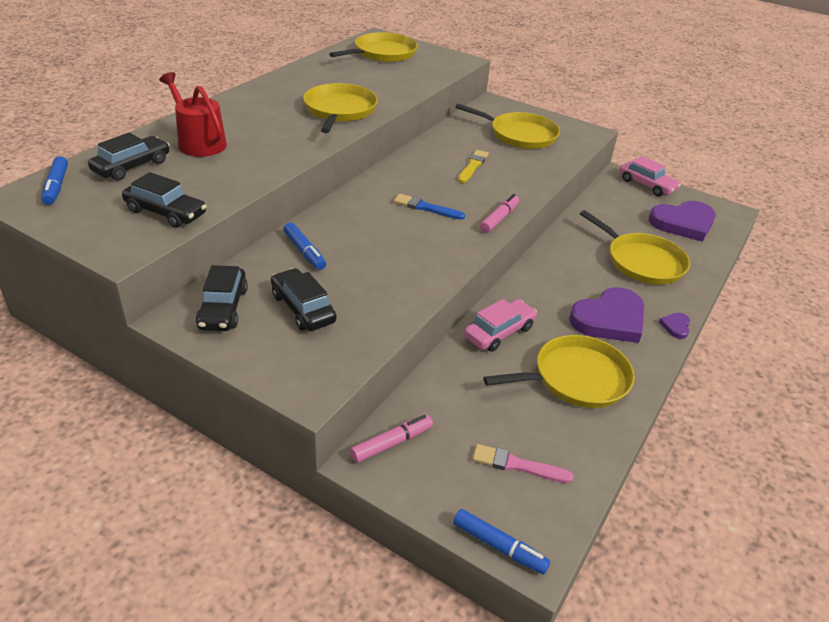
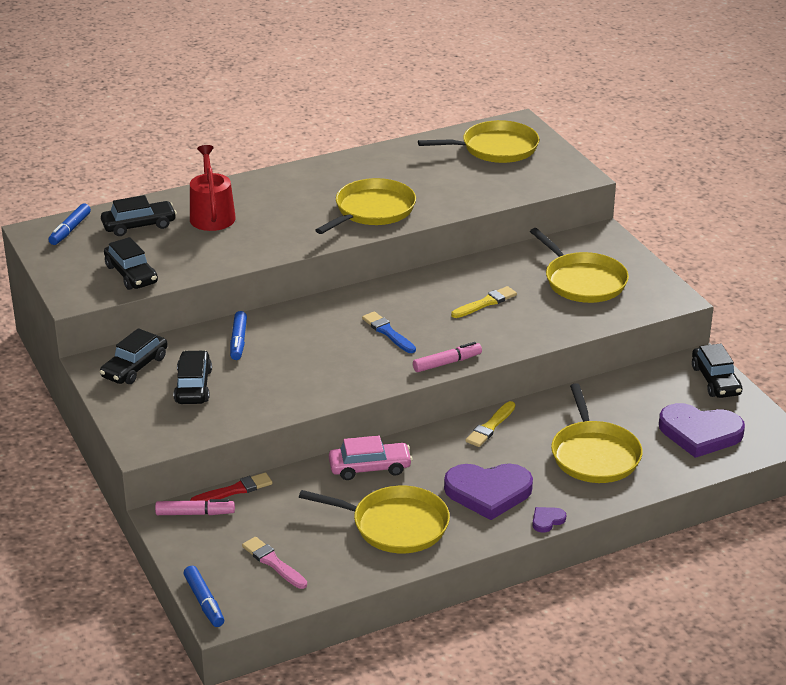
camera: 35 degrees right, 5 degrees down
pink car [619,156,681,196] -> black car [692,344,742,398]
none -> red brush [190,472,273,501]
none -> yellow brush [465,401,516,447]

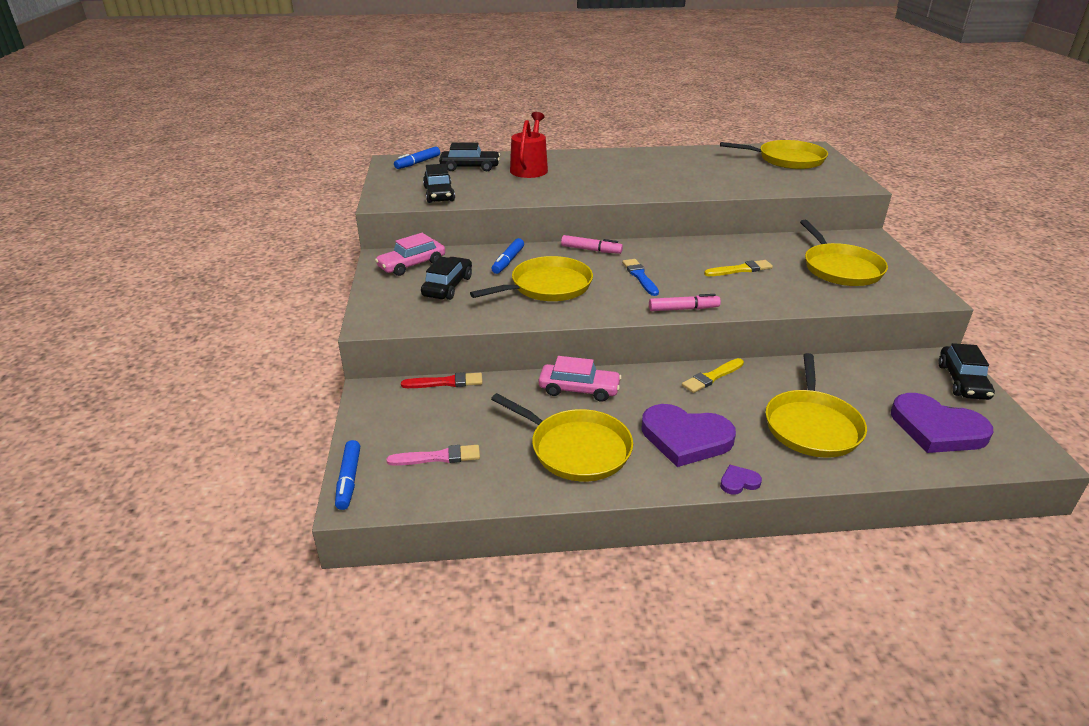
camera: 20 degrees right, 0 degrees up
black car [100,328,168,384] -> pink car [375,233,445,276]
pink marker [155,499,235,515] -> pink marker moved to [561,235,623,254]
pink brush [242,537,307,589] -> pink brush turned 105 degrees clockwise [386,445,480,466]
yellow pan [316,178,416,234] -> yellow pan moved to [470,256,593,301]

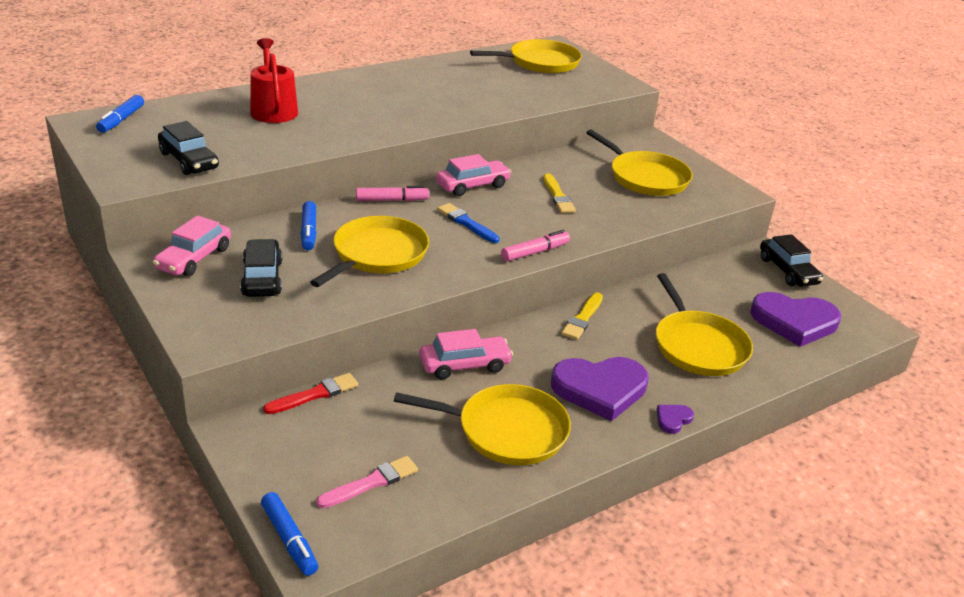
camera: 30 degrees left, 0 degrees up
black car [439,143,500,171] -> none
yellow brush [704,260,773,276] -> yellow brush turned 120 degrees clockwise [543,173,576,213]
none -> pink car [436,154,511,196]

